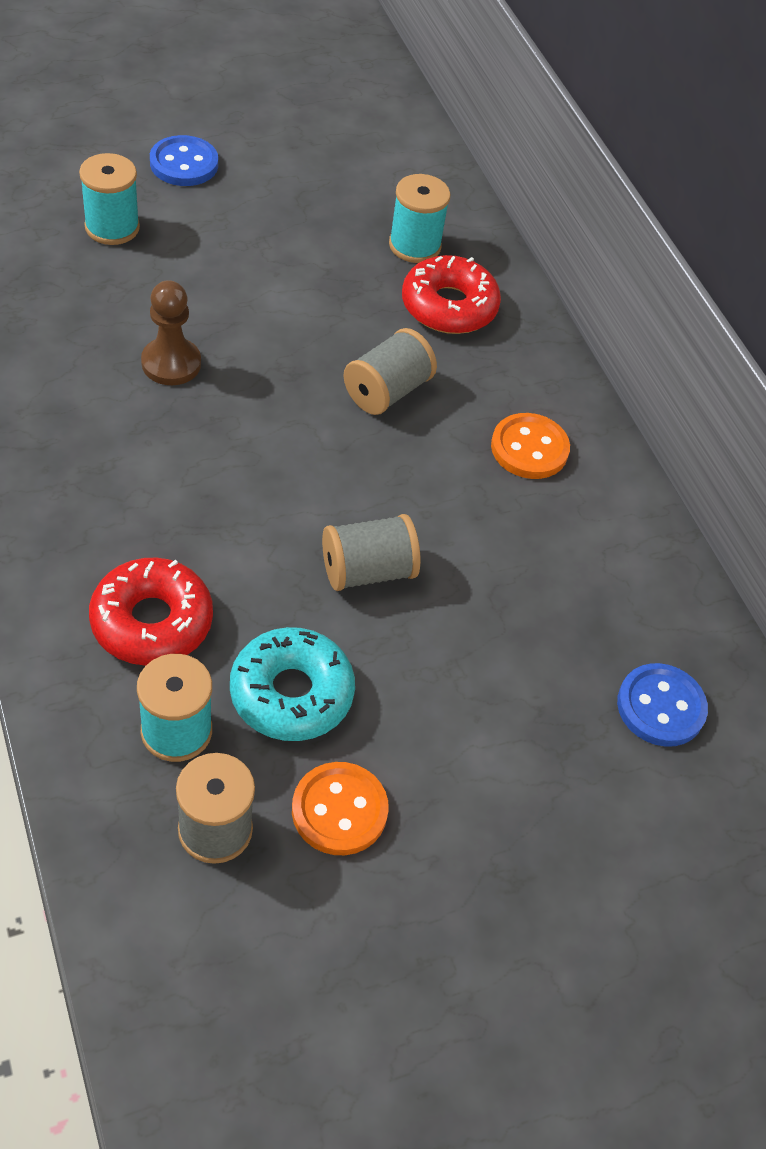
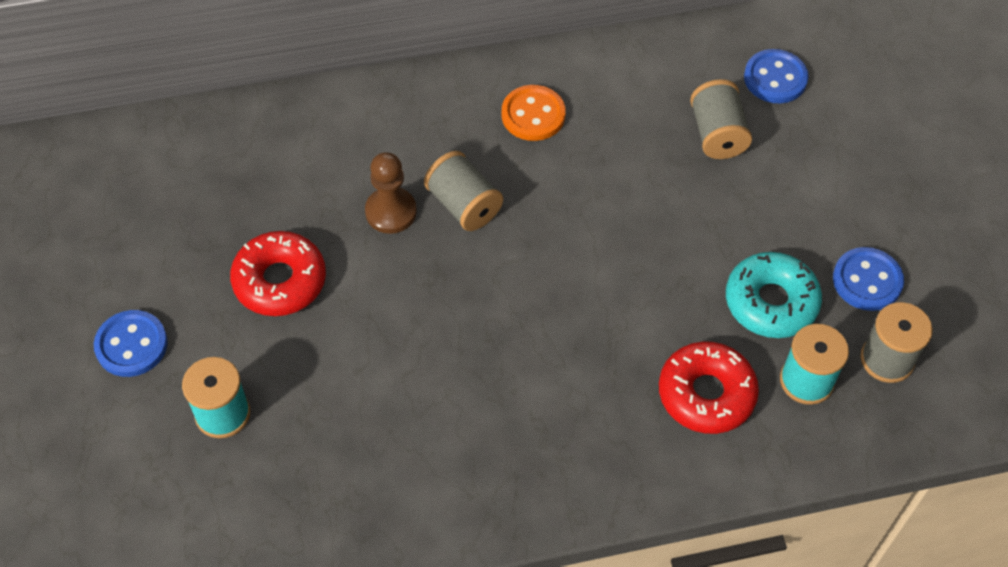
camera: 75 degrees left, 5 degrees up
brown pawn [141,280,201,385] -> brown pawn moved to [365,152,417,234]
orange button [292,762,389,855] -> blue button [833,247,904,311]
grey spool [322,514,421,591] -> grey spool moved to [690,79,752,159]
turquoise spool [389,174,450,263] -> none
red donut [402,255,501,334] -> red donut moved to [230,231,326,316]

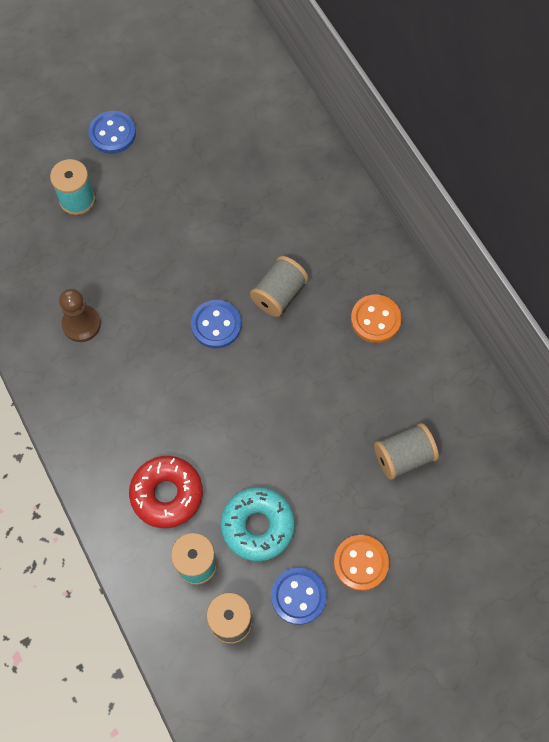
camera: 75 degrees right, 10 degrees up
red donut [230,231,326,316] -> none
brown pawn [365,152,417,234] -> brown pawn moved to [59,289,101,342]
blue button [744,49,808,103] -> blue button moved to [191,300,241,348]
none -> orange button [334,535,389,591]

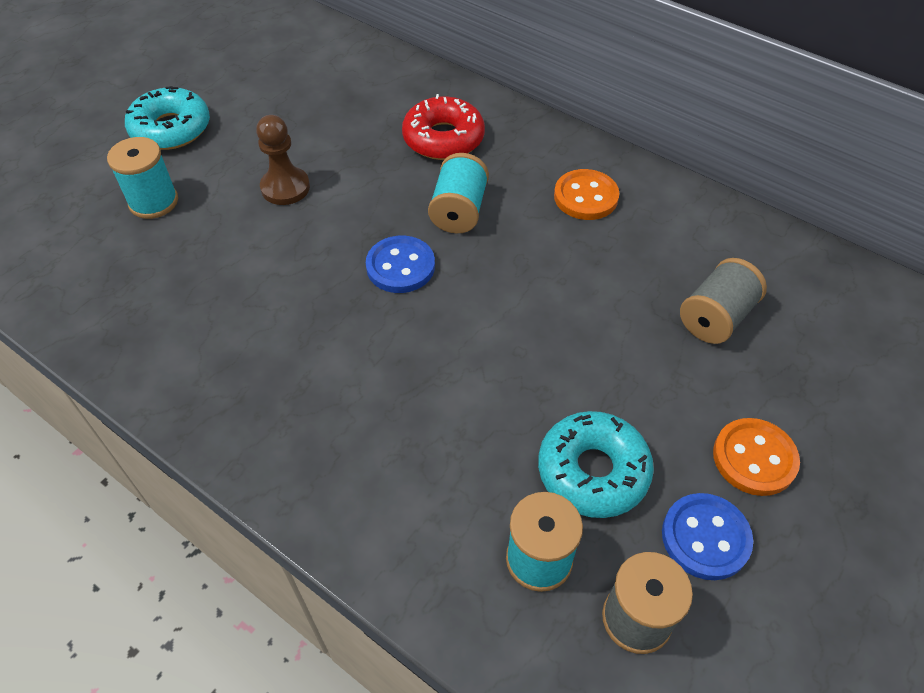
camera: 25 degrees left, 15 degrees down
brown pawn [59,289,101,342] -> brown pawn moved to [256,115,310,205]
blue button [89,111,136,154] -> turquoise donut [125,86,210,150]
red donut [129,456,203,528] -> red donut moved to [402,94,485,160]
grey spool [250,256,308,317] -> turquoise spool [428,153,489,233]

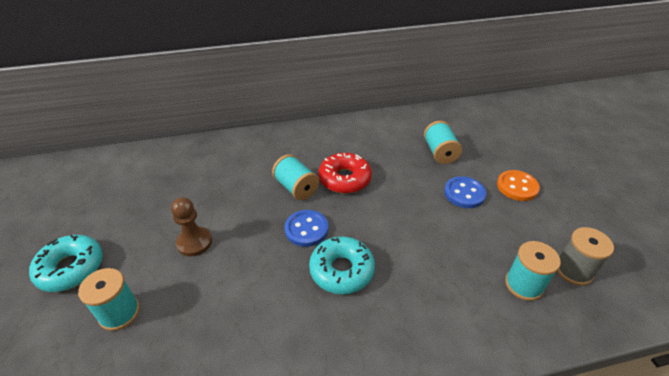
camera: 50 degrees left, 10 degrees down
red donut [402,94,485,160] -> red donut moved to [318,153,372,193]
turquoise donut [538,411,654,518] -> turquoise donut moved to [309,236,375,294]
orange button [554,169,619,220] -> none
blue button [662,493,753,580] -> blue button moved to [444,176,486,208]
grey spool [680,258,767,344] -> turquoise spool [424,121,462,164]

